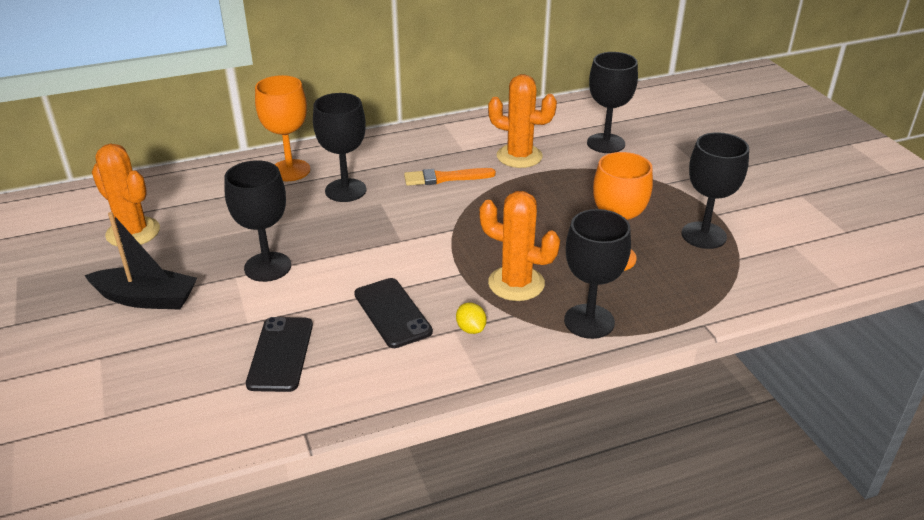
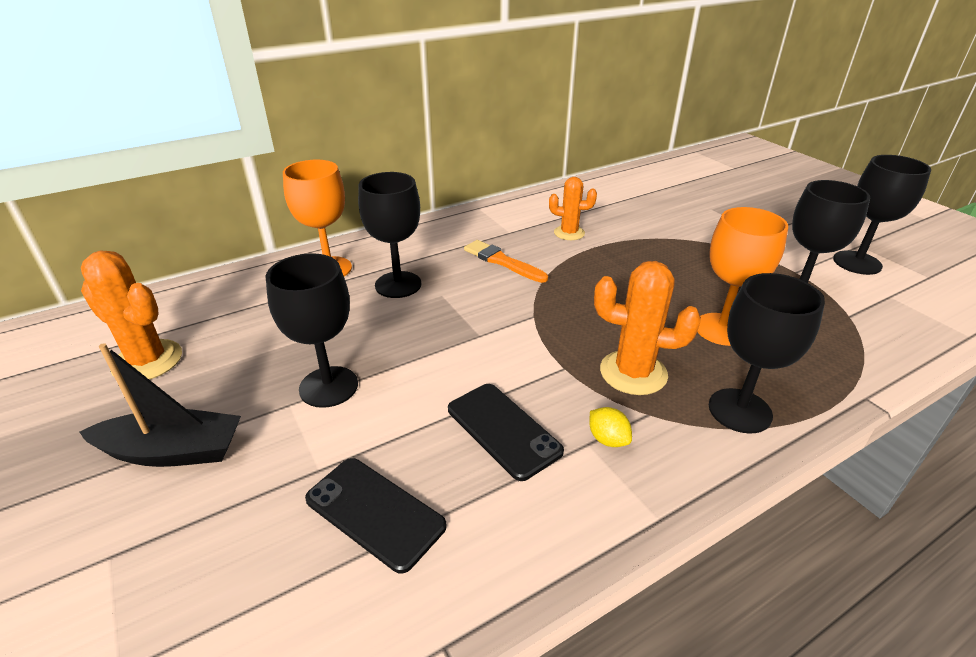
camera: 10 degrees left, 0 degrees up
black phone [246,317,313,392] -> black phone turned 45 degrees counterclockwise [305,458,447,574]
orange brush [404,168,496,186] -> orange brush turned 60 degrees clockwise [464,240,548,283]
orange cactus [488,74,557,168] -> orange cactus [549,177,597,240], size x0.65
black goblet [587,52,638,153] -> black goblet moved to [833,155,931,275]

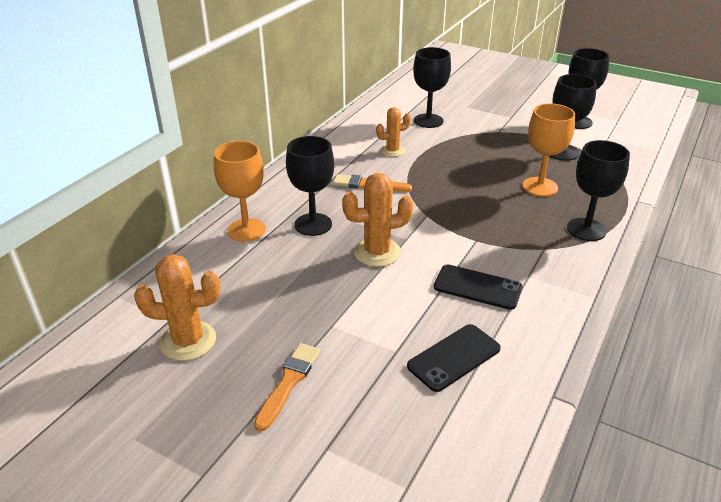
camera: 30 degrees left, 0 degrees up
black boat [79,343,241,467] -> orange brush [254,343,320,432]
black goblet [265,253,358,408] -> black goblet moved to [413,47,451,128]
black phone [305,458,447,574] -> black phone turned 45 degrees counterclockwise [407,324,501,392]
yellow lemon [589,407,632,447] -> none
orange cactus [594,261,701,395] -> orange cactus moved to [342,173,413,267]

